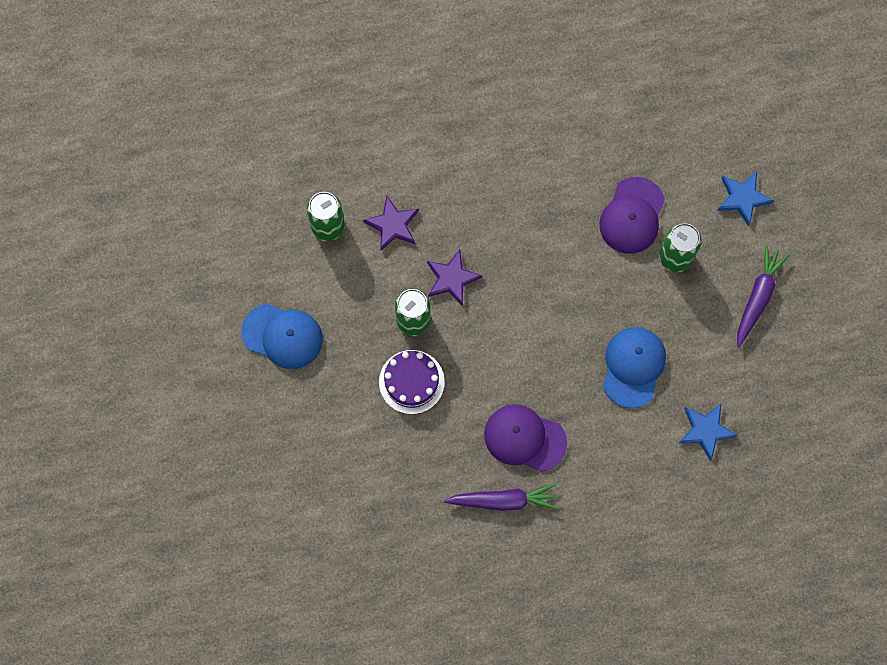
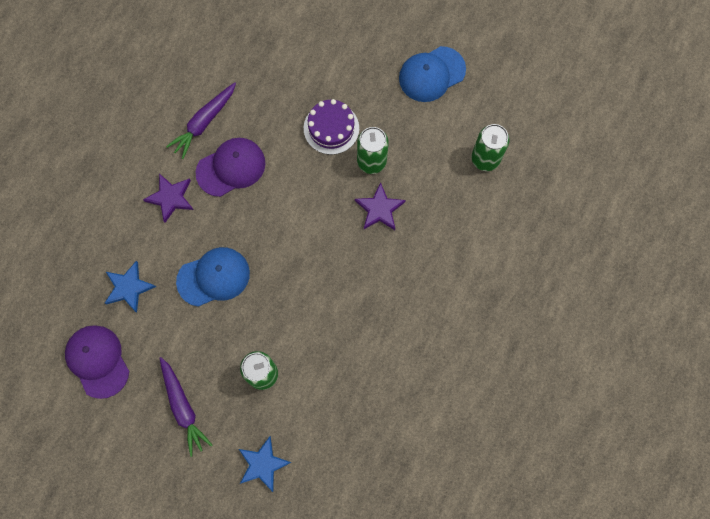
camera: 130 degrees right, 0 degrees up
purple star [363,196,419,251] -> purple star moved to [143,174,194,223]
purple cap [599,177,665,254] -> purple cap moved to [65,325,129,399]
blue cap [603,327,666,408] -> blue cap turned 75 degrees counterclockwise [176,247,250,307]

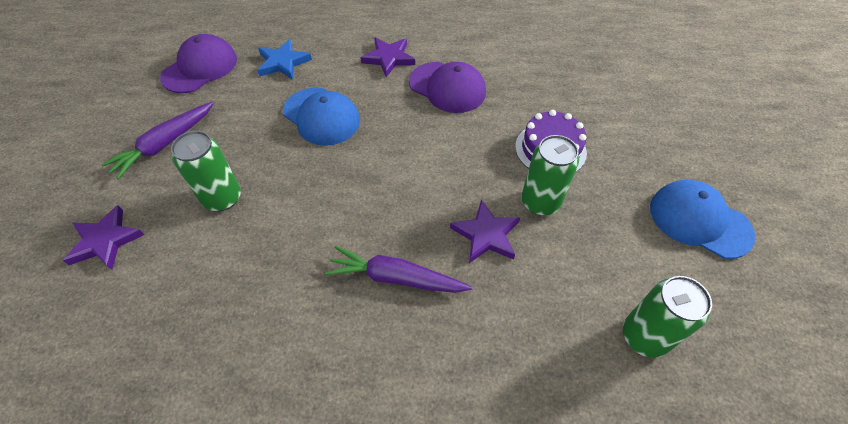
camera: 65 degrees right, 20 degrees down
purple carrot [166,82,236,159] -> purple carrot moved to [325,246,472,293]
blue star [239,436,292,492] -> purple star [63,205,144,270]

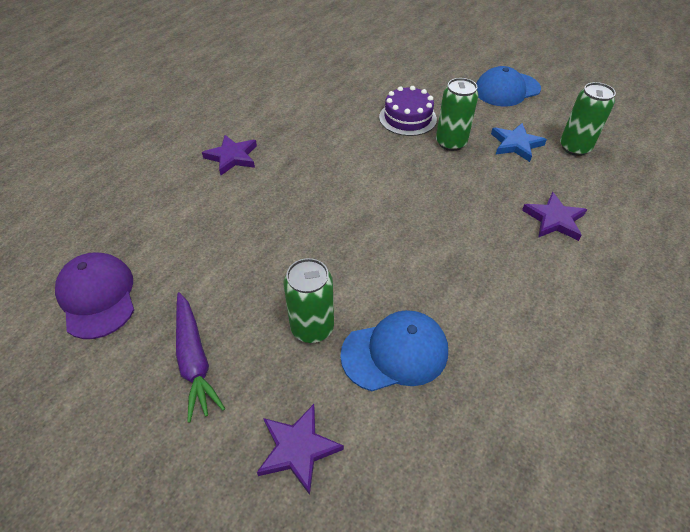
camera: 60 degrees left, 5 degrees down
blue star [257,39,312,80] -> blue star moved to [491,123,547,162]
blue cap [283,88,360,146] -> blue cap moved to [340,310,448,391]
purple carrot [325,246,472,293] -> none
purple cap [409,62,486,113] -> none
purple star [450,200,520,263] -> purple star moved to [522,192,587,241]

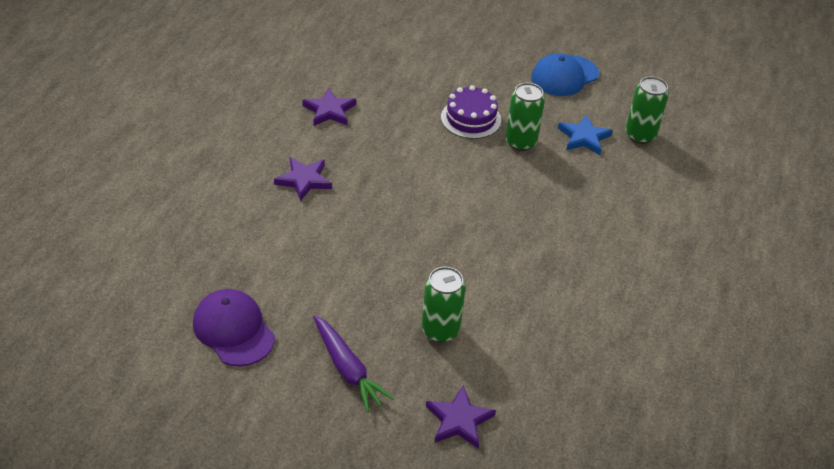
camera: 15 degrees left, 5 degrees down
blue cap [340,310,448,391] -> none
purple star [522,192,587,241] -> purple star moved to [302,88,356,126]

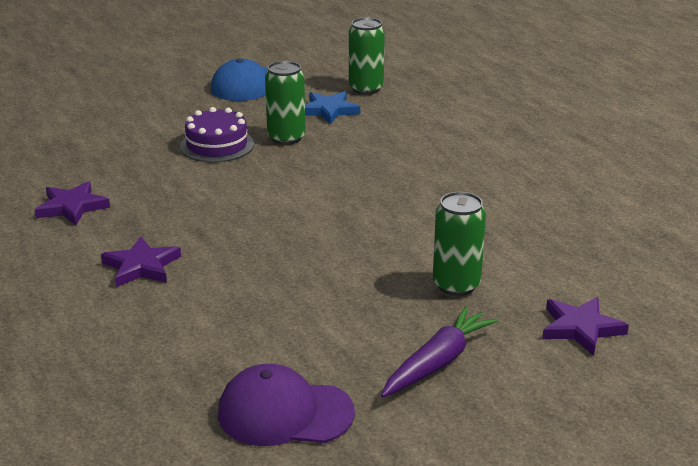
camera: 45 degrees left, 15 degrees down
purple carrot [313,315,394,413] -> purple carrot turned 60 degrees counterclockwise [381,306,498,397]

